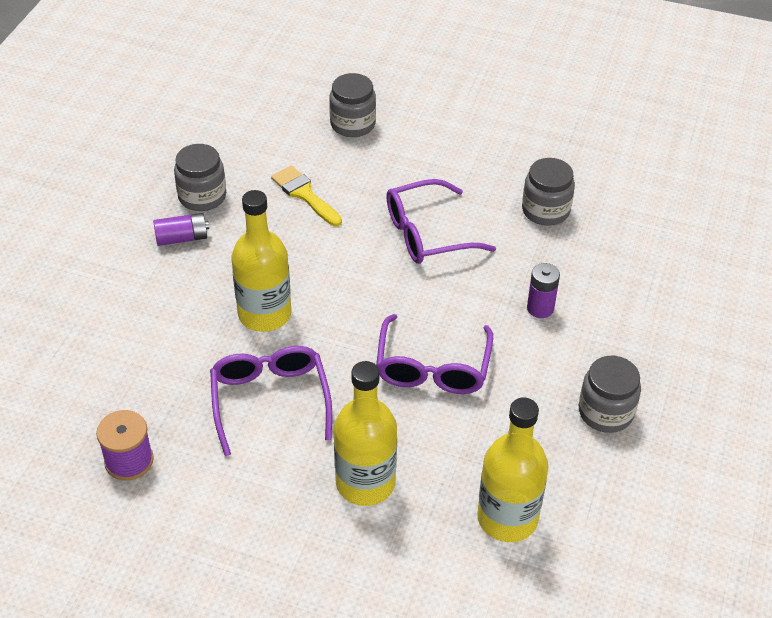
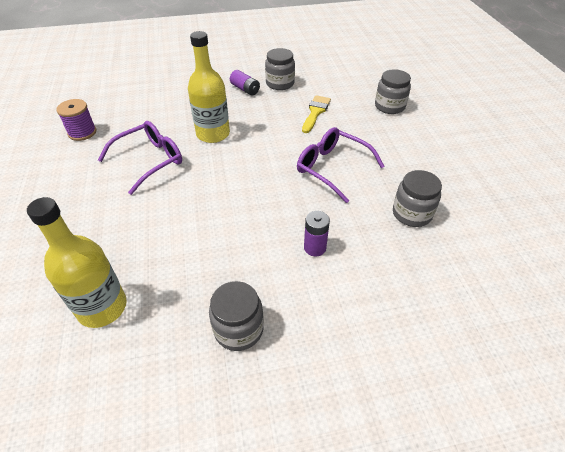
camera: 60 degrees right, 0 degrees up
yellow bottle [334,361,397,506] -> none
purple glasses [376,314,493,394] -> none

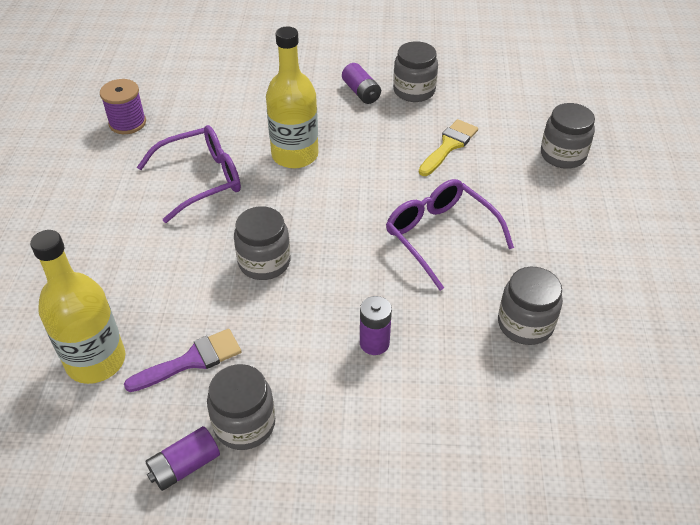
camera: 15 degrees right, 0 degrees up
none -> purple brush [124,329,241,392]
none -> purple battery [145,426,220,491]
none -> grey jar [234,206,290,280]

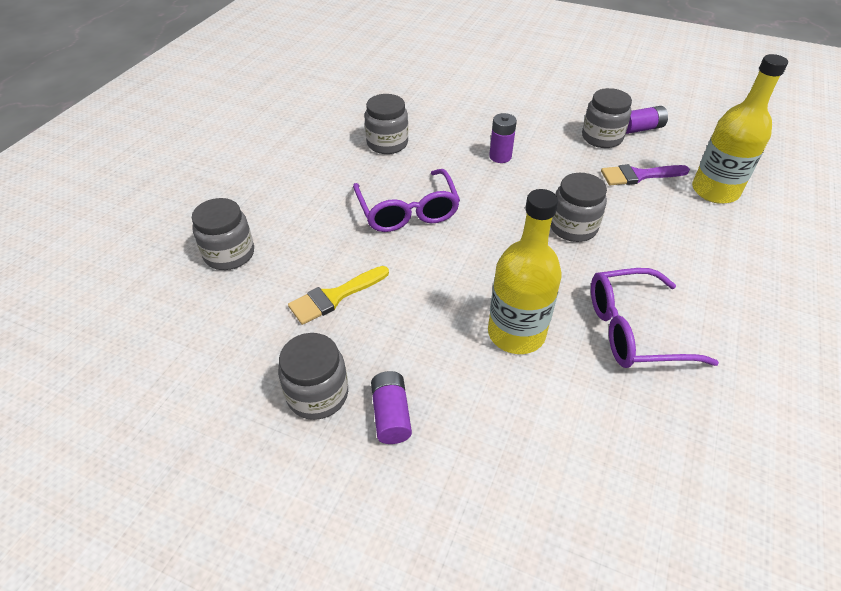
camera: 160 degrees left, 0 degrees up
purple spool [100,79,146,134] -> none

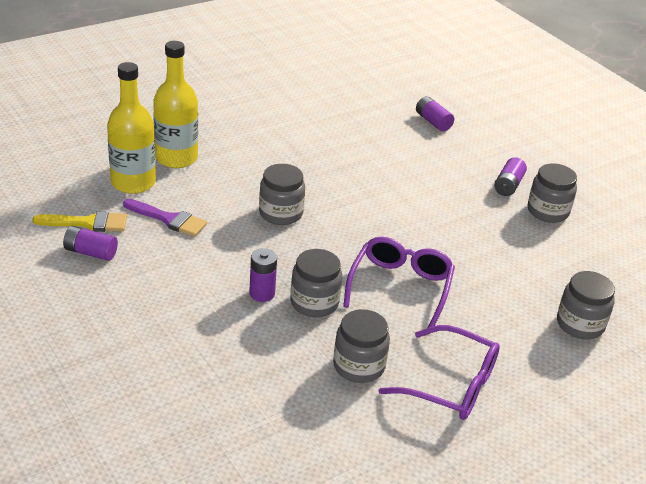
camera: 150 degrees left, 10 degrees down
yellow brush [288,266,389,325] -> yellow brush moved to [33,211,127,232]
yellow bottle [488,189,562,354] -> yellow bottle moved to [153,41,198,168]
grey jar [582,88,632,148] -> grey jar moved to [290,249,342,317]
purple glasses [591,268,719,368] -> purple glasses moved to [379,325,500,420]
none -> purple battery [416,96,454,132]

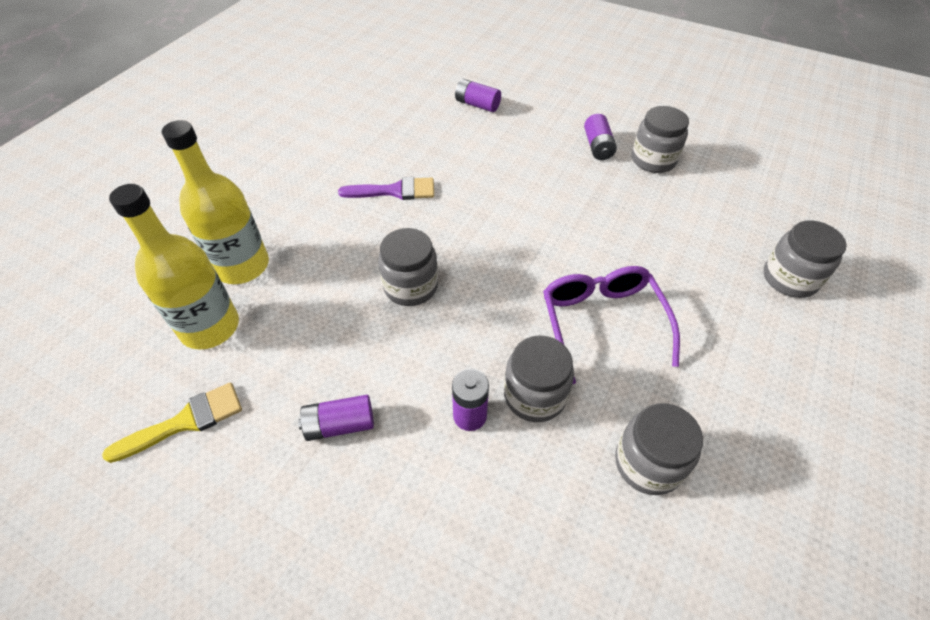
camera: 25 degrees left, 15 degrees up
purple battery [63,226,118,261] -> purple battery moved to [298,395,374,441]
purple brush [123,199,207,237] -> purple brush moved to [338,177,434,200]
purple glasses [379,325,500,420] -> none

